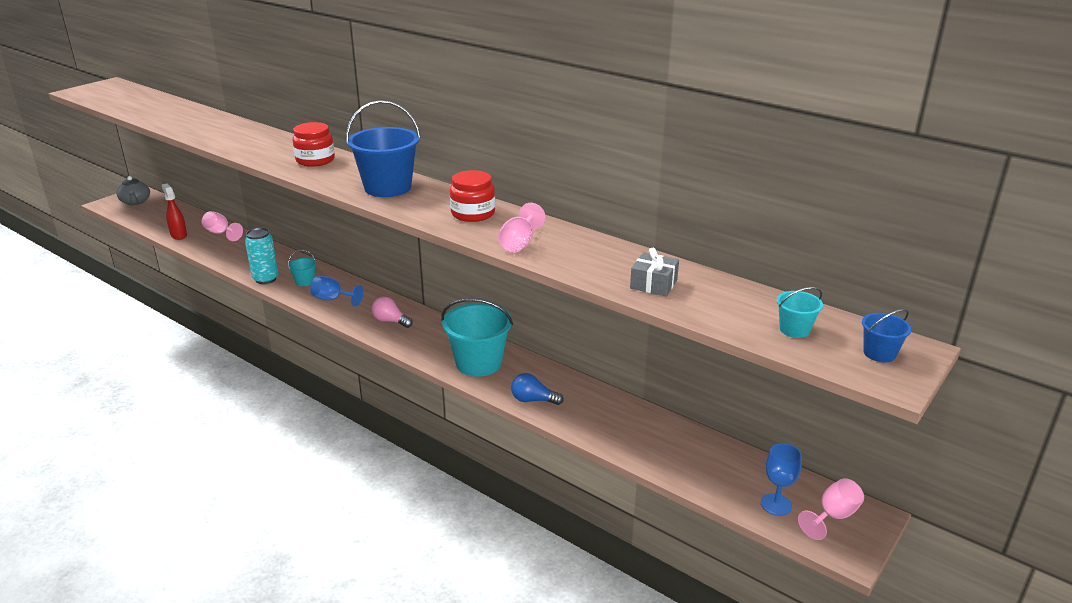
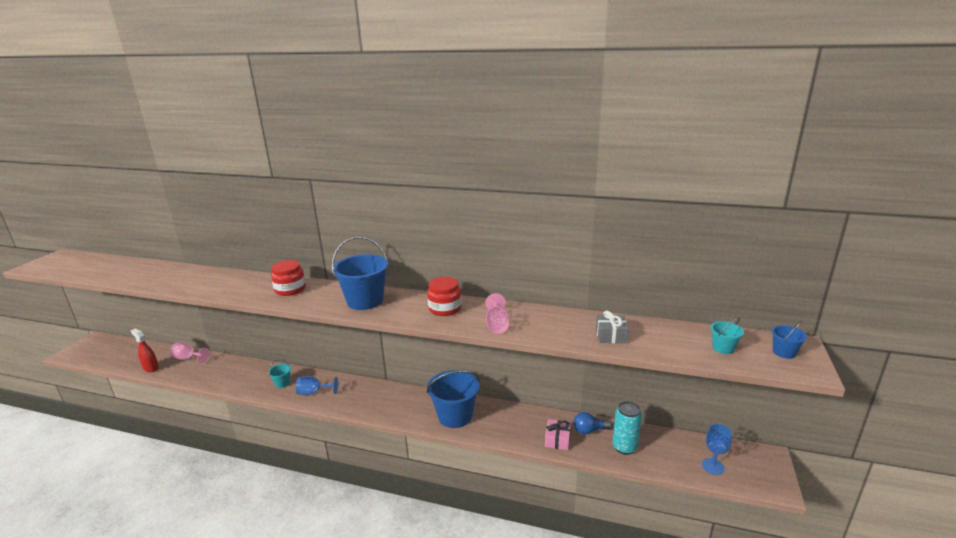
camera: 20 degrees left, 5 degrees down
grey teapot [116,176,150,205] -> none
turquoise can [245,228,278,284] -> turquoise can moved to [612,401,642,455]
pink light bulb [371,296,413,328] -> none
turquoise bucket [441,298,513,377] -> blue bucket [427,370,480,428]
blue light bulb [511,373,564,405] -> blue light bulb moved to [574,412,612,434]
pink goblet [798,478,864,540] -> none
none -> pink gift [545,419,571,450]

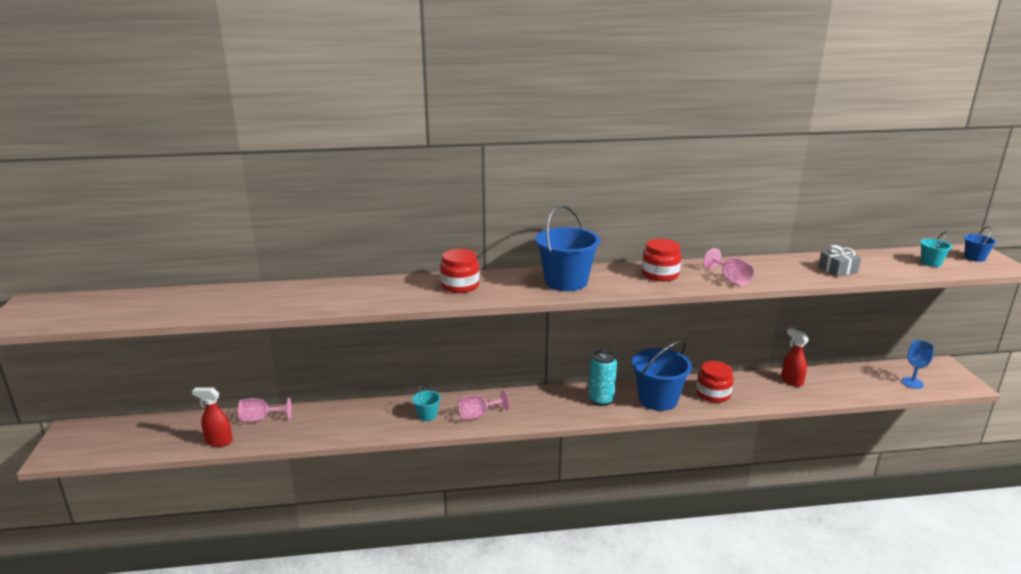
camera: 25 degrees left, 0 degrees up
blue goblet [296,376,338,395] -> pink goblet [458,390,510,420]
pink gift [545,419,571,450] -> none
blue light bulb [574,412,612,434] -> red spray bottle [781,328,809,387]
turquoise can [612,401,642,455] -> turquoise can moved to [589,350,617,406]
none -> red jar [696,361,734,403]

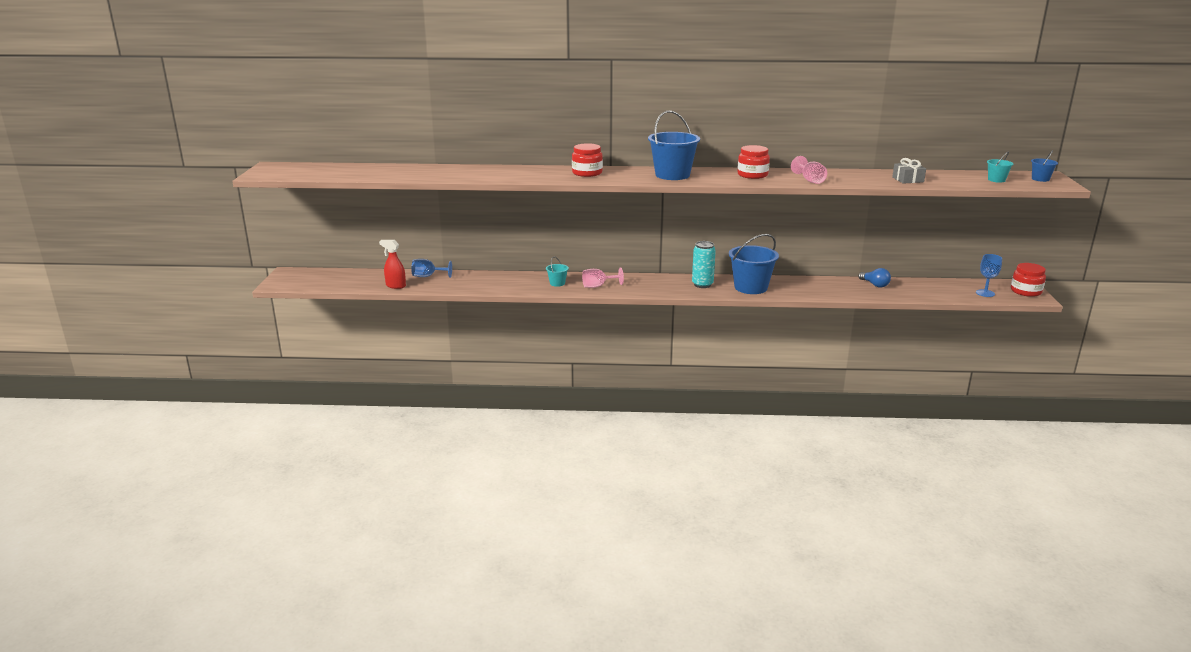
camera: 10 degrees right, 0 degrees up
pink goblet [238,398,291,422] -> blue goblet [411,259,452,278]
red jar [696,361,734,403] -> red jar moved to [1011,263,1046,297]
red spray bottle [781,328,809,387] -> blue light bulb [858,268,891,288]

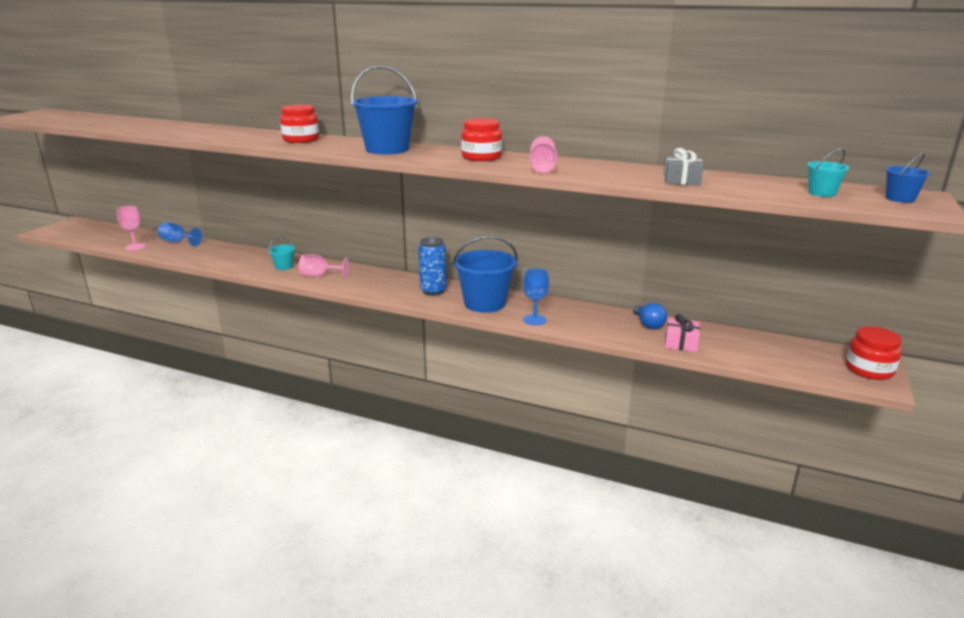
camera: 20 degrees right, 0 degrees up
red spray bottle [379,240,406,289] -> pink goblet [116,206,145,250]
turquoise can [692,241,716,288] -> blue can [418,237,447,296]
blue goblet [976,254,1002,297] -> blue goblet moved to [523,268,549,325]
none -> pink gift [665,314,700,352]

